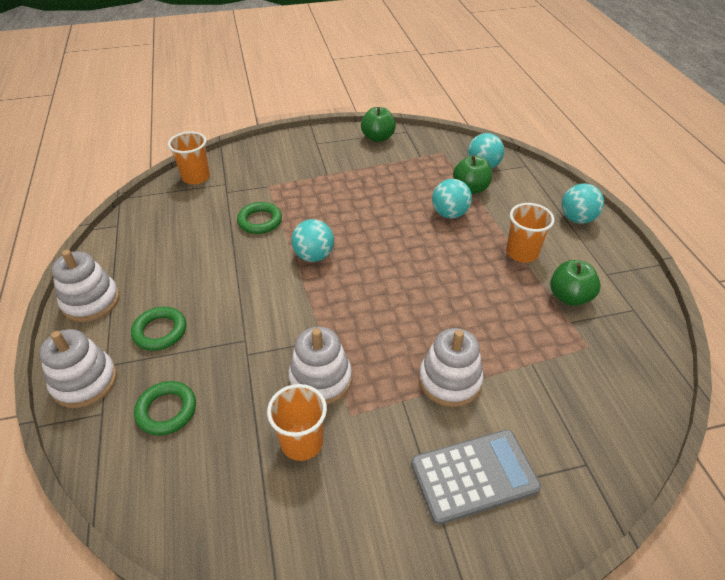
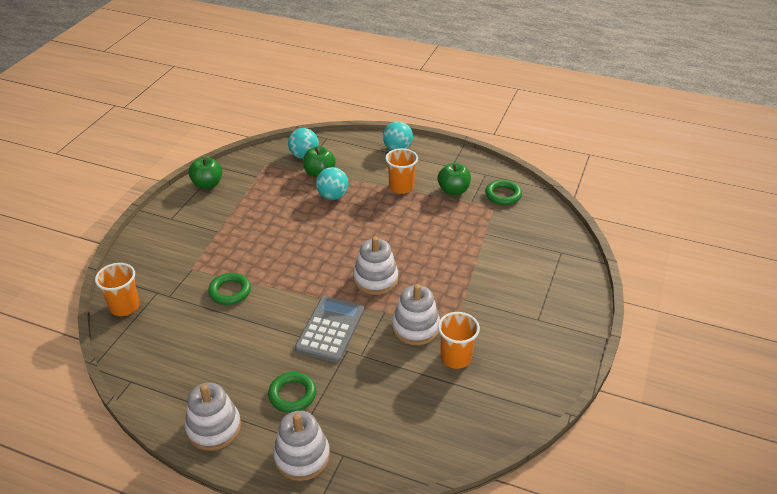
camera: 55 degrees left, 5 degrees down
green ring [134,381,196,436] -> green ring moved to [485,180,522,205]
turquoise ball [291,219,334,262] -> none
grey calculator [411,429,541,525] -> grey calculator moved to [295,296,364,363]
white stacking toy [419,328,484,407] -> white stacking toy moved to [353,236,398,295]

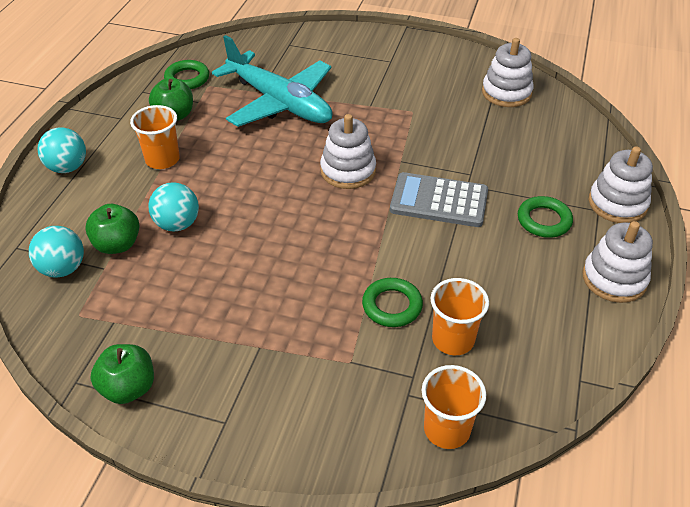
camera: 95 degrees left, 5 degrees up
white stacking toy [392,284,440,345] -> white stacking toy moved to [482,38,534,107]
orange cup [438,312,480,369] -> orange cup moved to [431,278,489,355]
none -> turquoise plane [212,35,332,127]

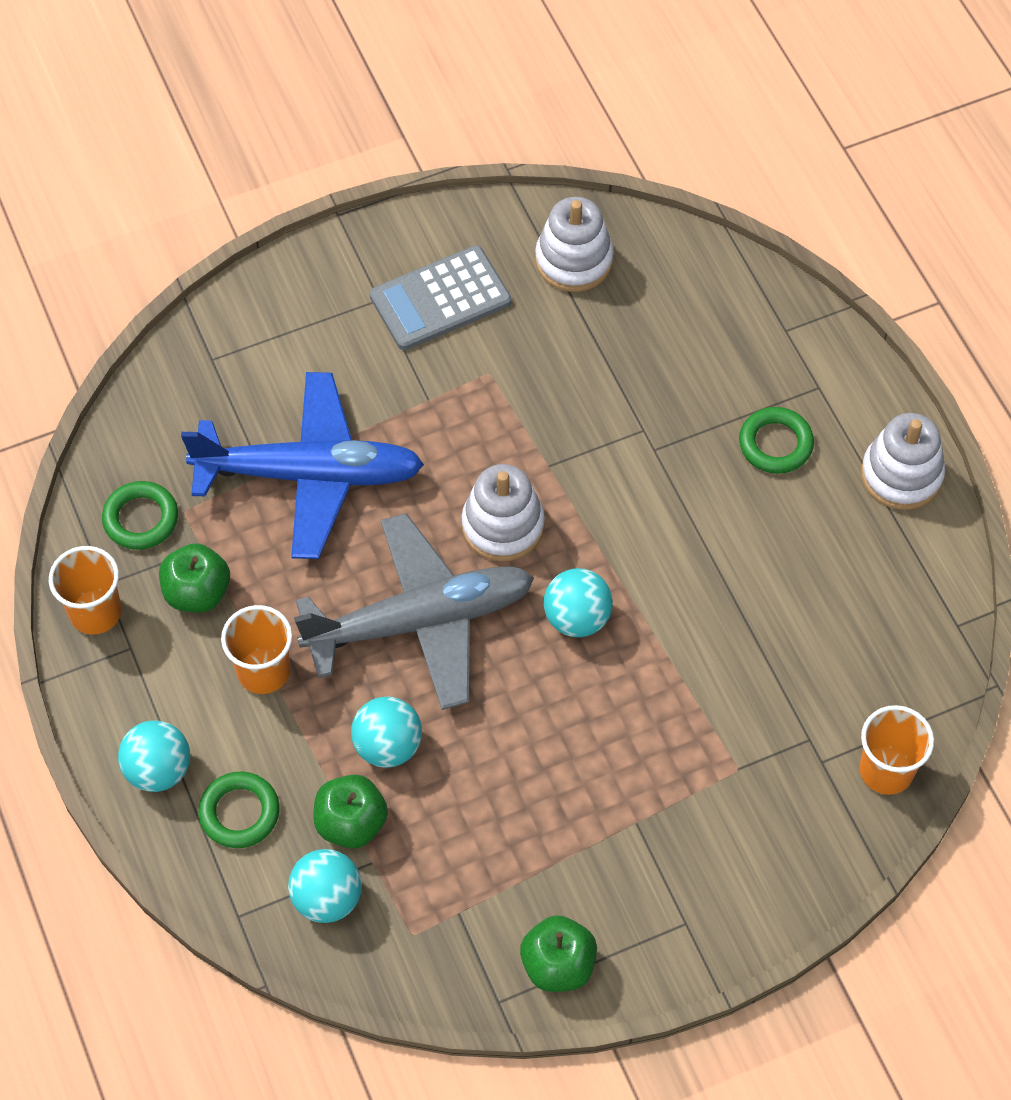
camera: 40 degrees left, 15 degrees up
turquoise plane [212,35,332,127] -> blue plane [181,372,424,559]
green ring [362,278,423,327] -> green ring moved to [198,771,280,848]
grey calculator [390,172,488,227] -> grey calculator moved to [370,245,511,350]
orange cup [431,278,489,355] -> orange cup moved to [49,546,122,634]
white stacking toy [589,146,653,223] -> none
none -> grey plane [294,513,534,710]
none -> turquoise ball [544,568,613,637]

